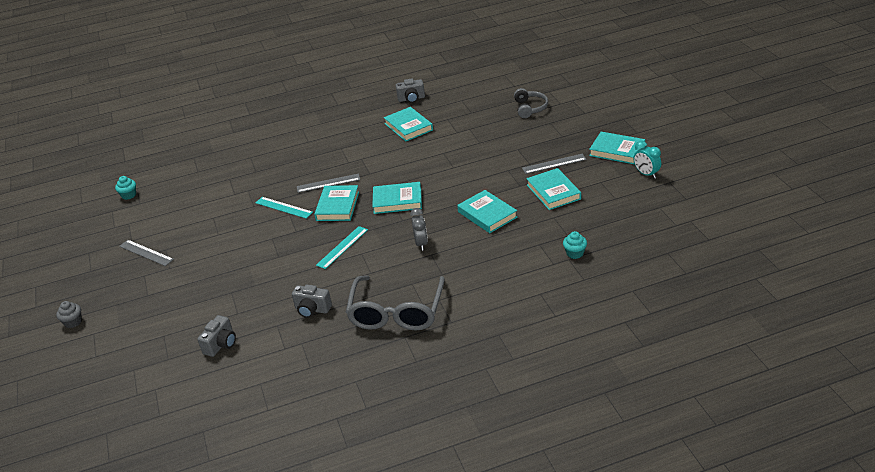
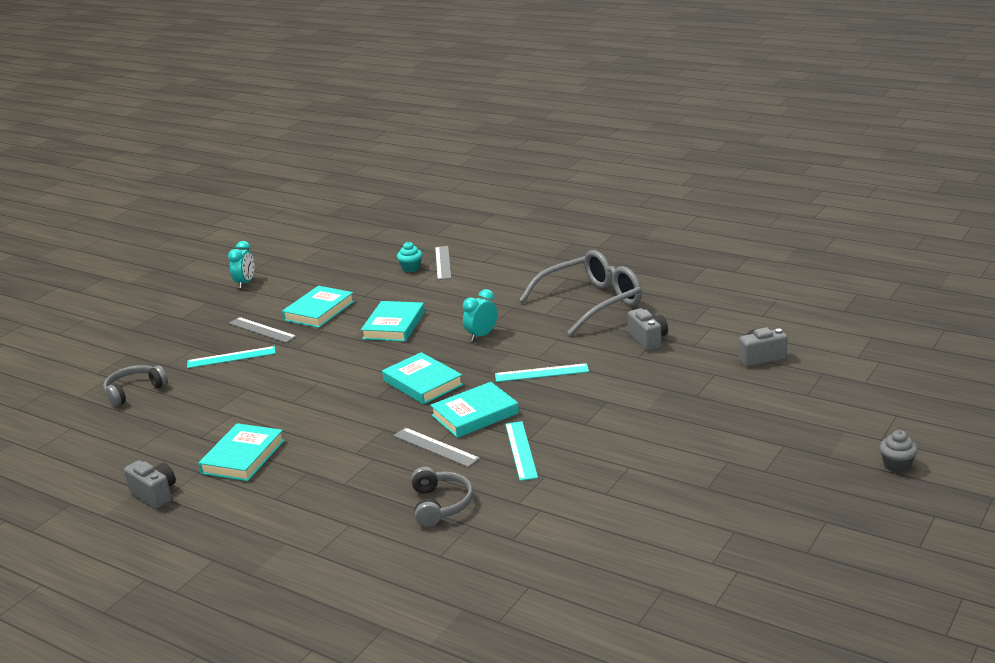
camera: 130 degrees left, 10 degrees down
turquoise cupcake [115,176,136,200] -> none
grey ruler [119,240,174,266] -> grey ruler moved to [435,246,451,280]
grey clock [410,208,428,251] -> turquoise clock [463,289,497,341]
turquoise book [589,132,645,164] -> none
none -> turquoise ruler [187,346,276,368]
none -> grey headphones [411,467,473,527]

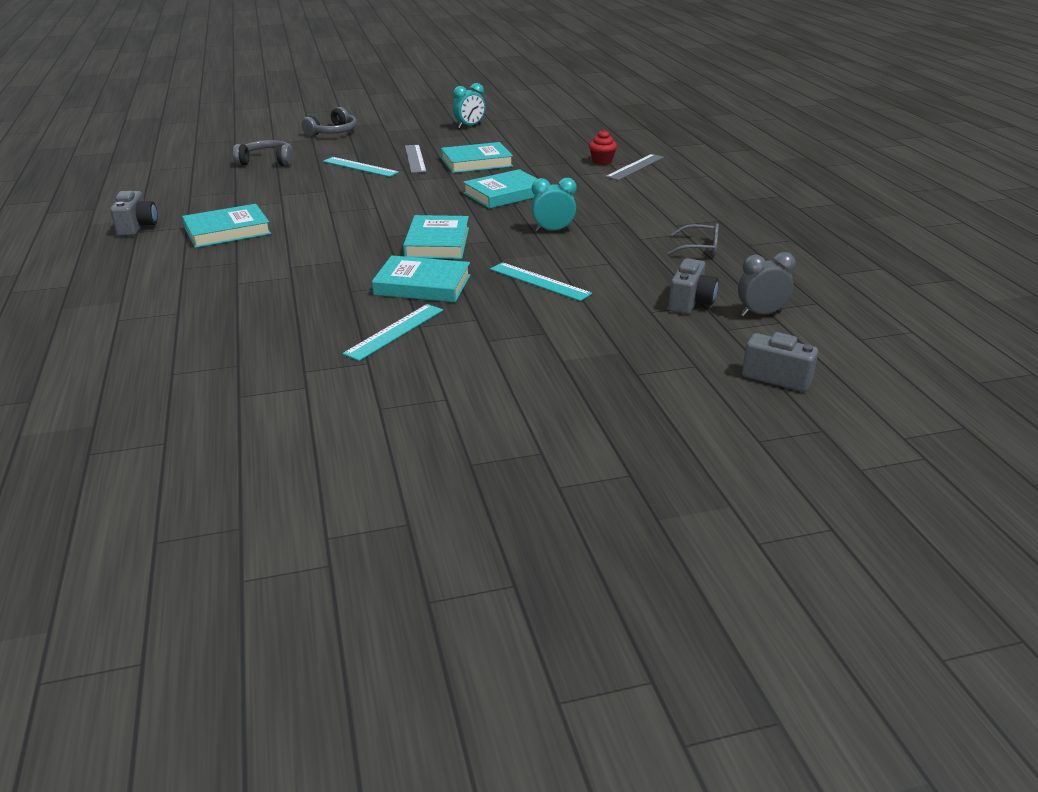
camera: 40 degrees right, 5 degrees up
grey ruler [393,427,480,467] -> none
turquoise cupcake [397,242,422,272] -> red cupcake [589,130,617,165]
grey headphones [411,467,473,527] -> grey headphones moved to [301,107,357,137]
grey glasses [519,250,642,336] -> grey glasses [668,223,719,256], size x0.43
grey cupcake [880,430,918,473] -> none
none -> grey clock [738,252,796,317]

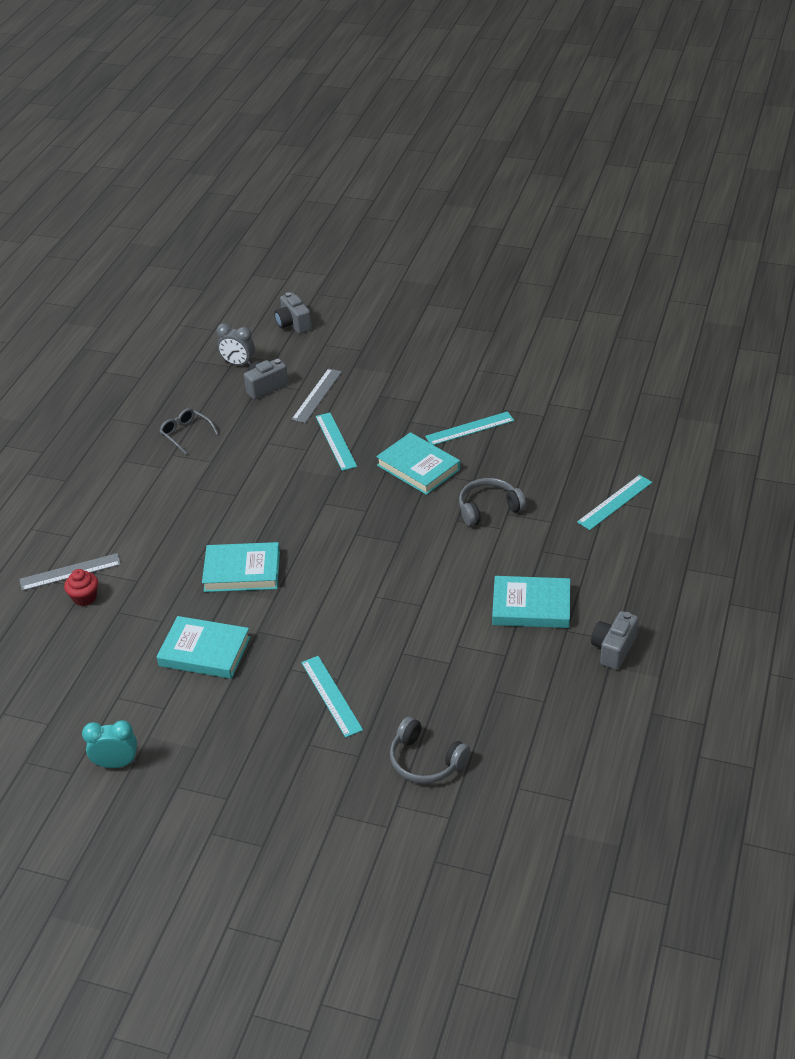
camera: 145 degrees left, 10 degrees up
grey headphones [301,107,357,137] -> grey headphones moved to [459,478,526,526]
turquoise book [403,215,469,259] -> none
grey ruler [405,145,427,173] -> grey ruler moved to [291,368,342,423]
turquoise clock [531,178,577,232] -> none
none -> turquoise ruler [577,475,652,530]

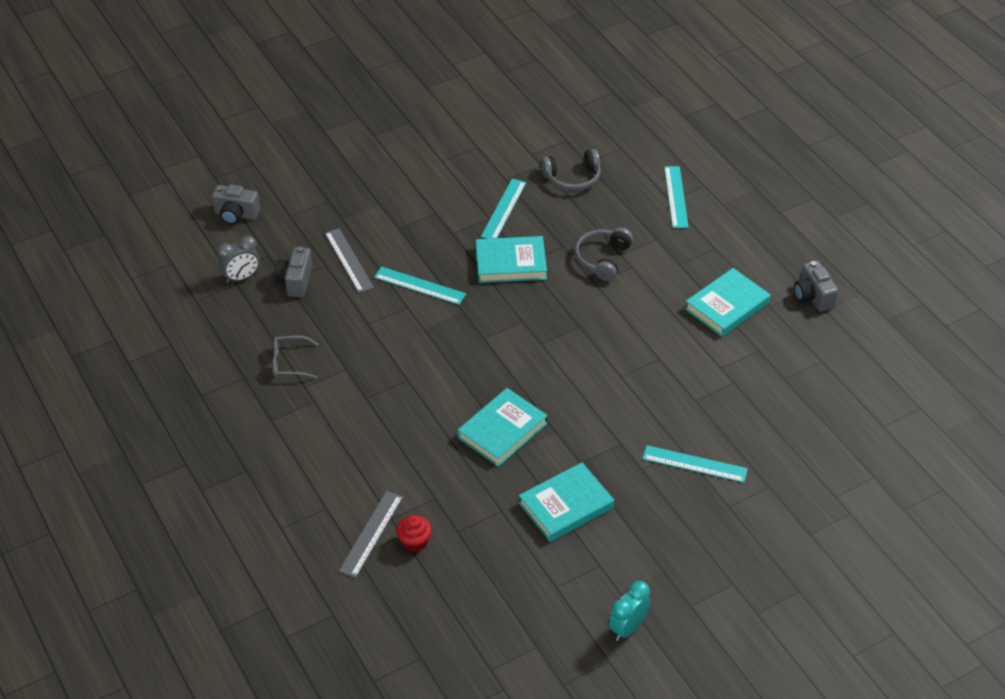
camera: 50 degrees left, 5 degrees up
grey headphones [390,717,470,784] -> grey headphones moved to [541,149,601,191]

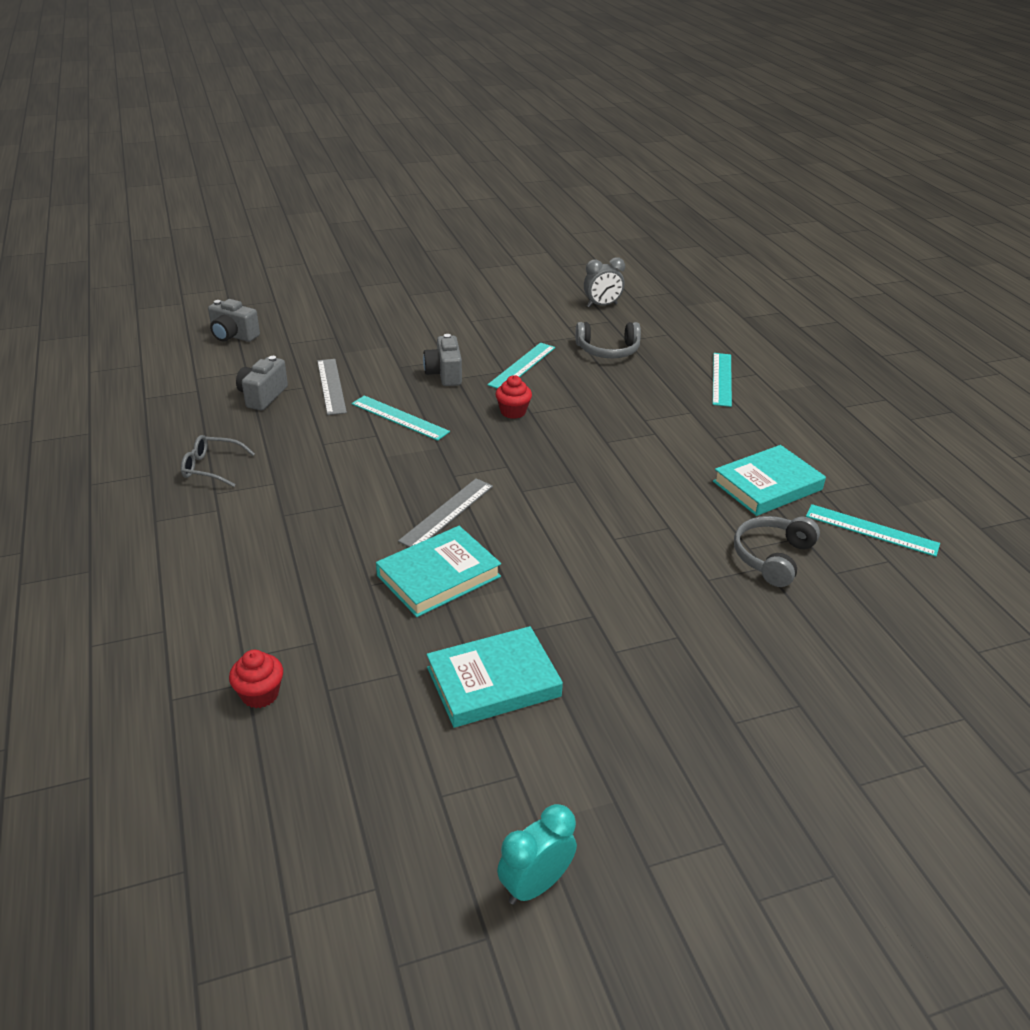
camera: 10 degrees right, 10 degrees down
grey clock [217,236,260,283] -> grey clock moved to [584,257,625,307]
grey ruler [339,491,403,578] -> grey ruler moved to [398,478,493,547]
turquoise book [476,236,547,283] -> red cupcake [496,375,532,419]
grey headphones [575,227,633,281] -> grey headphones moved to [734,516,820,587]
turquoise ruler [642,445,748,483] -> turquoise ruler moved to [806,504,940,557]
grey camera [794,261,838,312] -> grey camera moved to [423,334,462,386]

